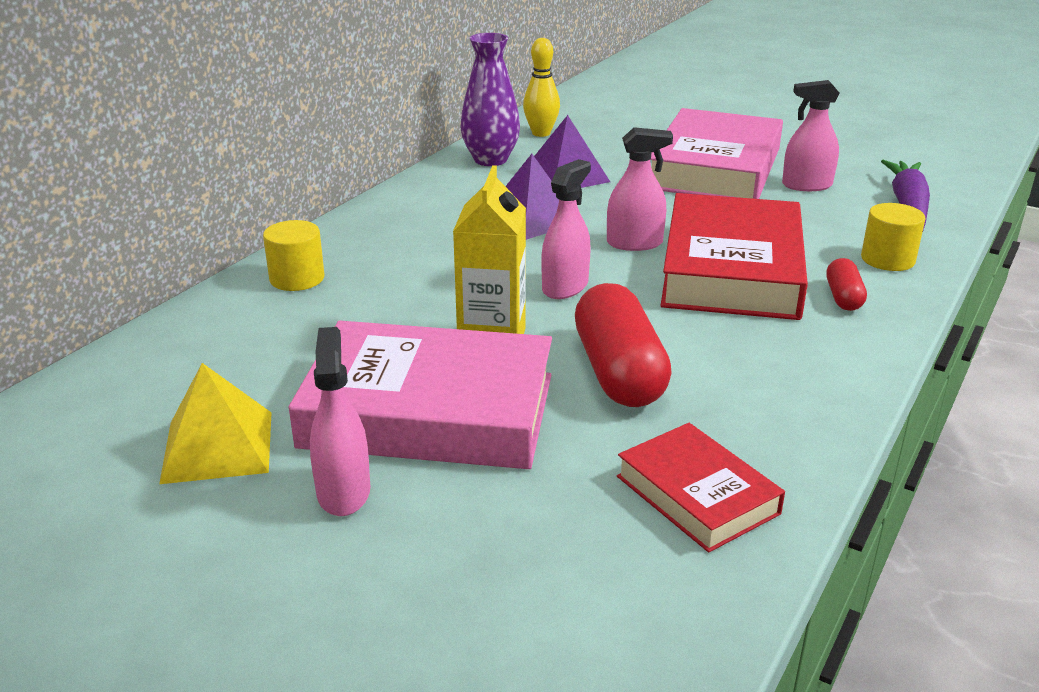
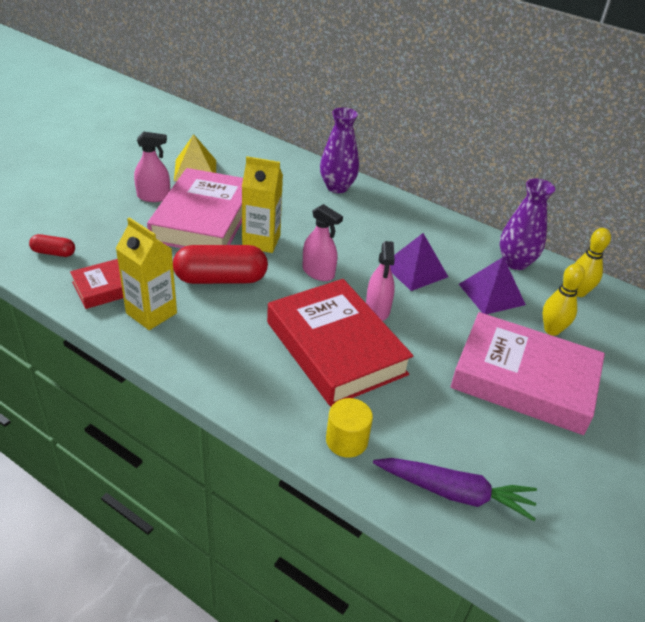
camera: 90 degrees right, 10 degrees up
yellow cylinder [263,220,324,291] -> purple vase [320,108,359,193]
red book [661,193,808,320] -> red book turned 45 degrees clockwise [267,279,413,407]
pink spray bottle [782,80,839,191] -> none
red capsule [826,258,867,311] -> red capsule moved to [29,234,75,257]
none -> yellow carton [115,217,177,330]
none -> yellow bowling pin [542,264,585,336]

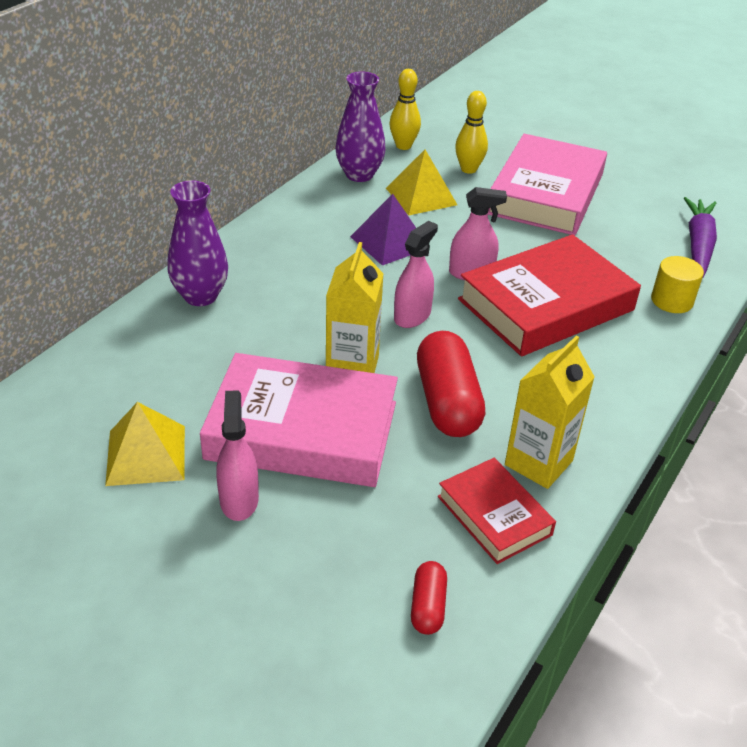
camera: 90 degrees left, 0 degrees up
purple pyramid [459,257,526,314] -> yellow pyramid [386,150,457,215]

